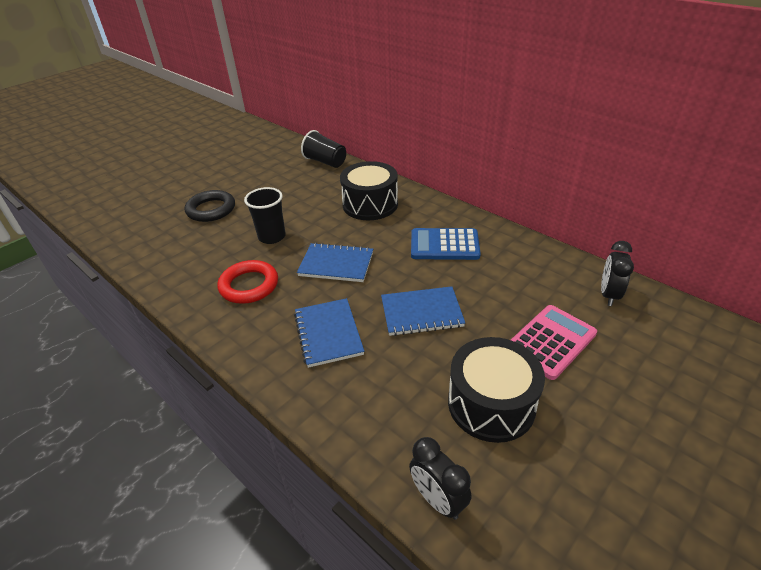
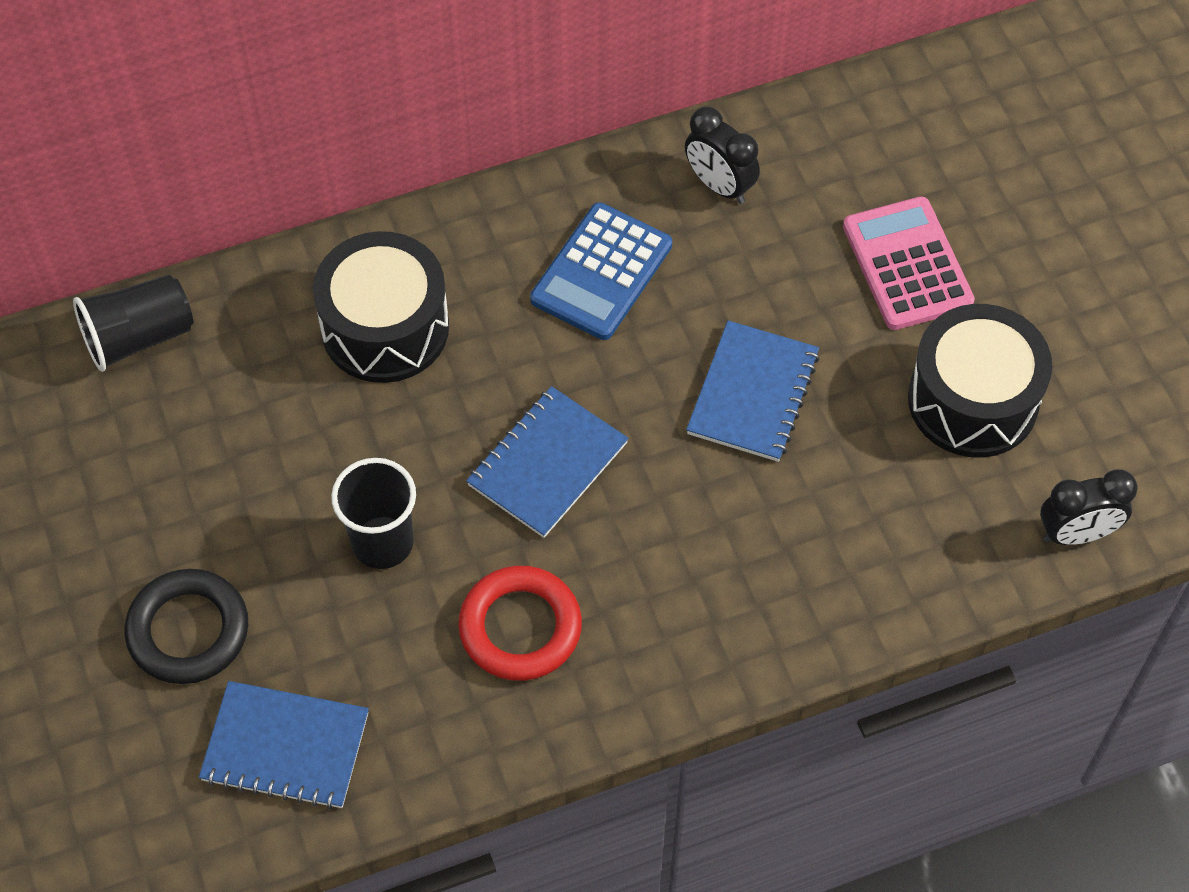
camera: 65 degrees left, 20 degrees up
blue notebook [294,298,364,368] -> blue notebook moved to [199,681,369,809]
black clock [601,241,634,306] -> black clock moved to [685,107,760,204]

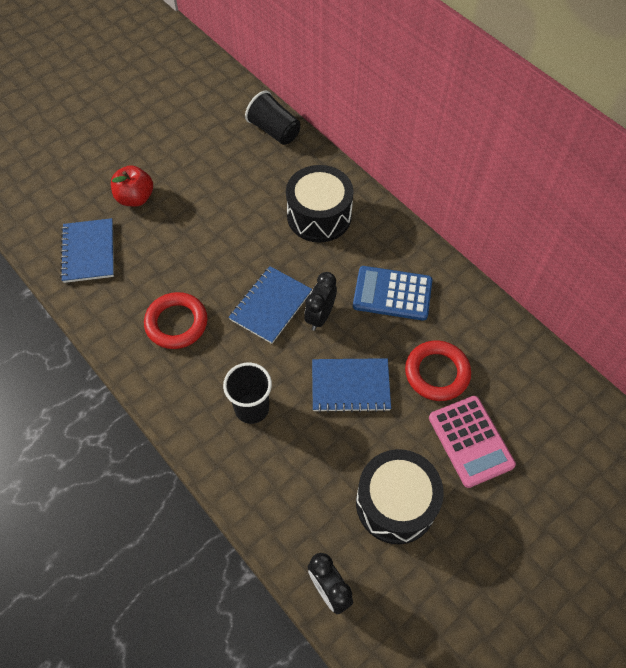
camera: 70 degrees right, 0 degrees up
black ring [124,569,248,684] -> red apple [111,165,153,206]
black cup [331,458,416,569] -> black cup moved to [223,363,272,424]
blue notebook [466,386,629,538] -> blue notebook turned 75 degrees counterclockwise [229,266,312,344]
black clock [685,107,760,204] -> black clock moved to [304,272,337,331]
pink calculator [843,197,975,330] -> pink calculator turned 105 degrees clockwise [429,396,516,488]
none -> red ring [405,340,471,401]

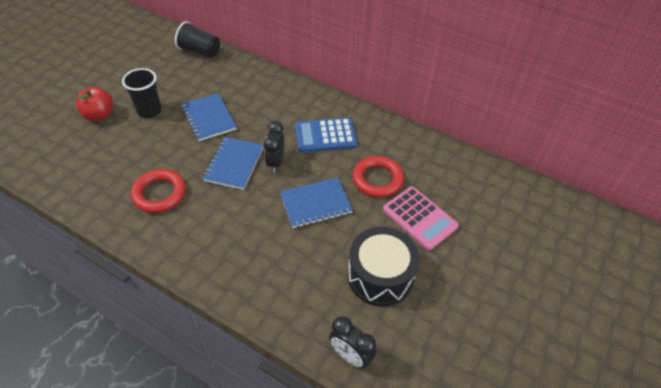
camera: 20 degrees left, 10 degrees down
blue notebook [60,218,114,283] -> blue notebook moved to [181,93,237,141]
black cup [223,363,272,424] -> black cup moved to [122,68,161,118]
black drum [286,165,354,243] -> none

